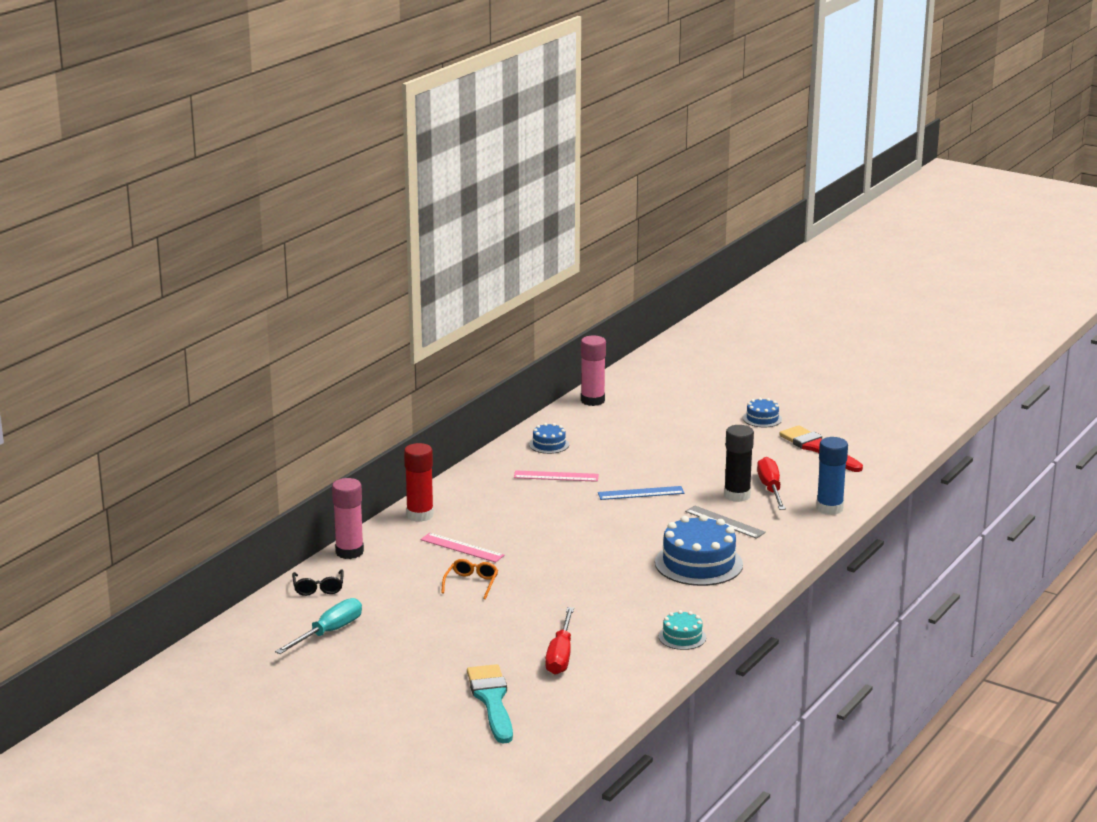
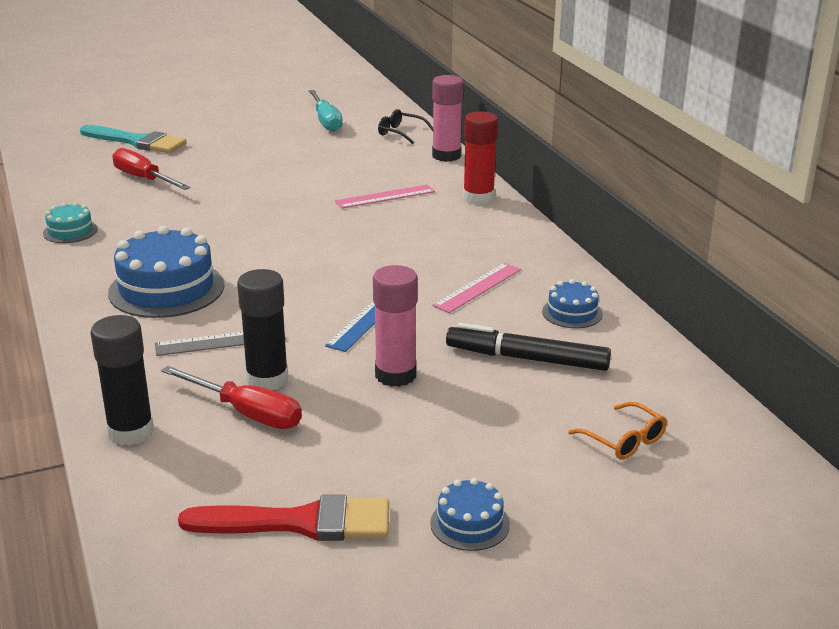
camera: 125 degrees right, 5 degrees up
orange glasses [441,559,498,599] -> orange glasses moved to [568,402,667,460]
pink glue stick [581,336,606,406] -> pink glue stick moved to [373,265,418,387]
blue glue stick [816,437,848,515] -> black glue stick [91,315,154,446]
none -> black marker [446,323,611,371]

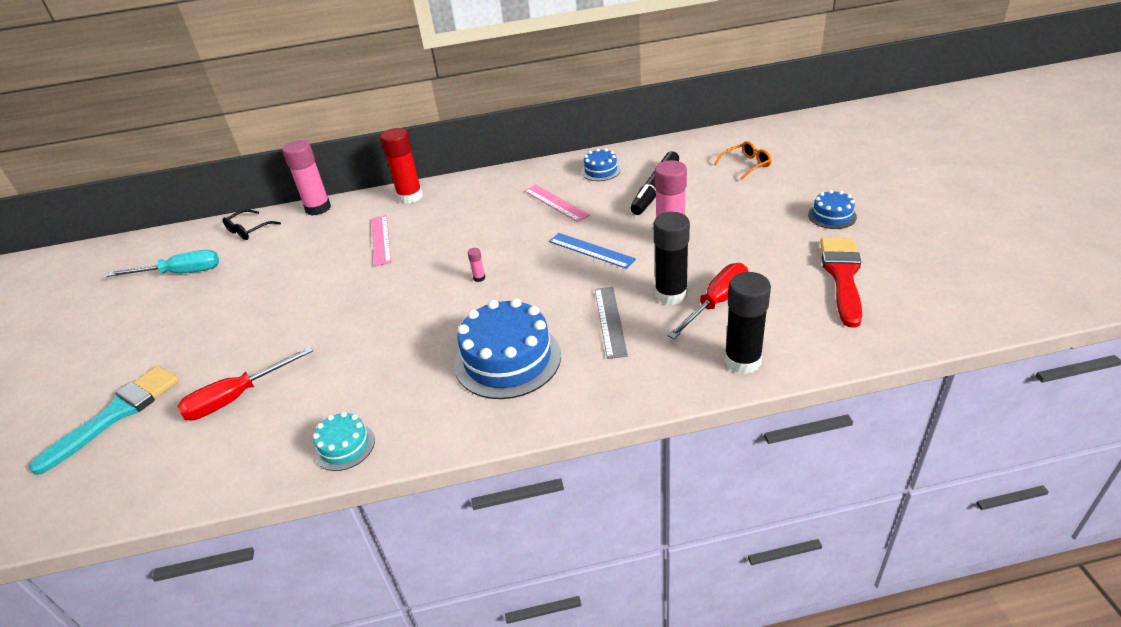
camera: 75 degrees left, 10 degrees up
none -> pink glue stick [467,248,485,282]

